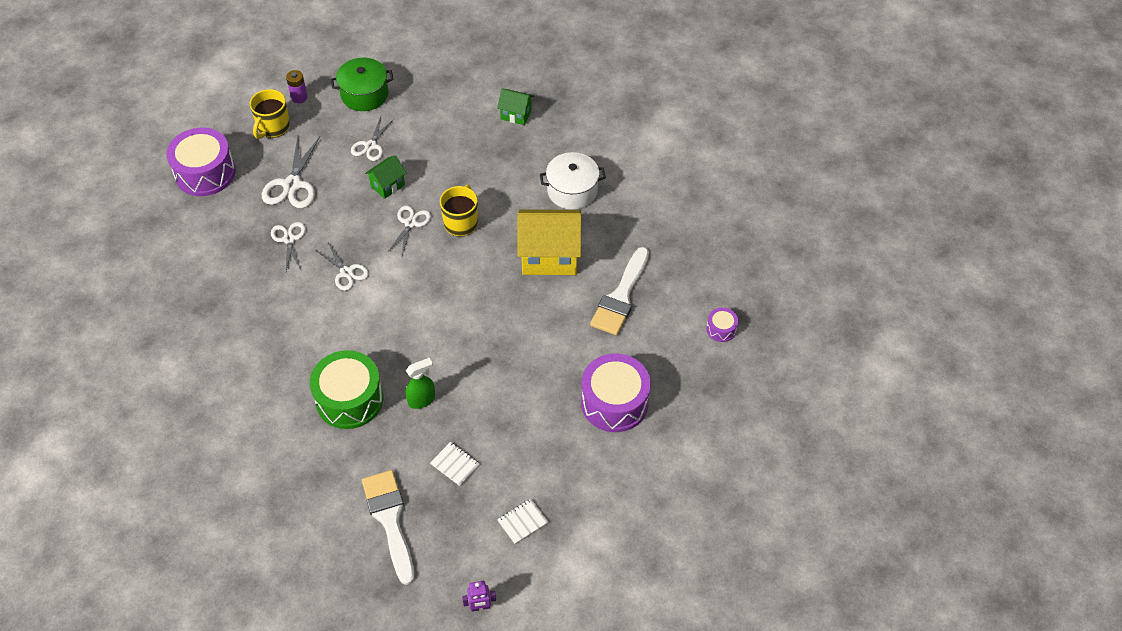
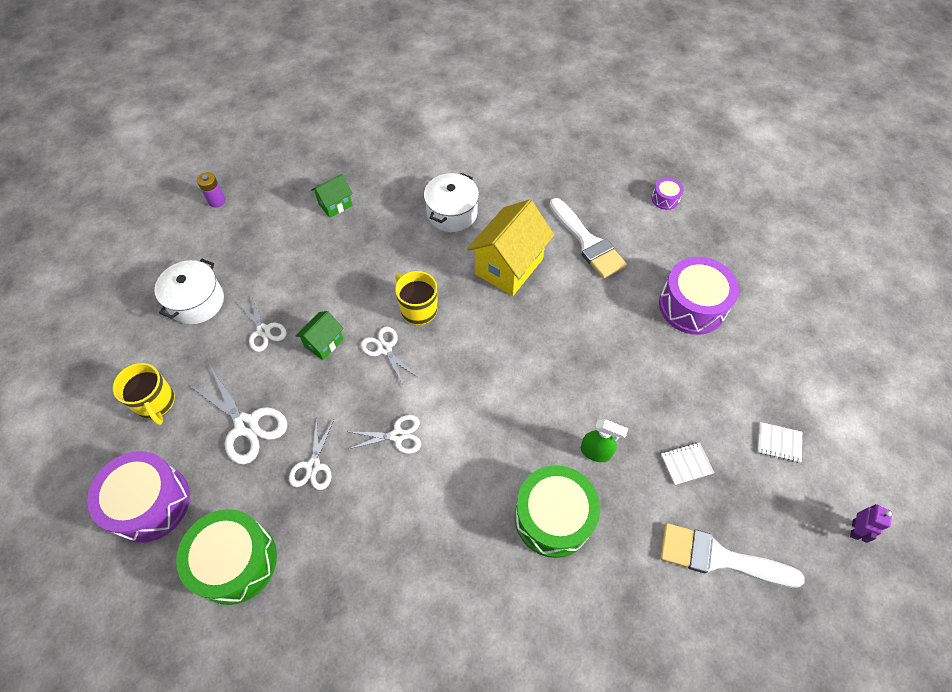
camera: 55 degrees left, 5 degrees up
white scissors [271,222,306,271] -> white scissors turned 105 degrees counterclockwise [289,417,334,490]
purple battery [286,70,308,103] -> purple battery moved to [197,172,226,208]
green pot [331,58,393,111] -> white pot [154,259,224,324]
green house [365,155,406,199] -> green house turned 45 degrees clockwise [296,311,344,360]
green spray bottle [406,358,435,409] -> green spray bottle turned 105 degrees clockwise [581,419,628,462]
white notebook [497,498,548,544] -> white notebook turned 75 degrees counterclockwise [757,422,802,463]
none -> green drum [176,509,277,605]

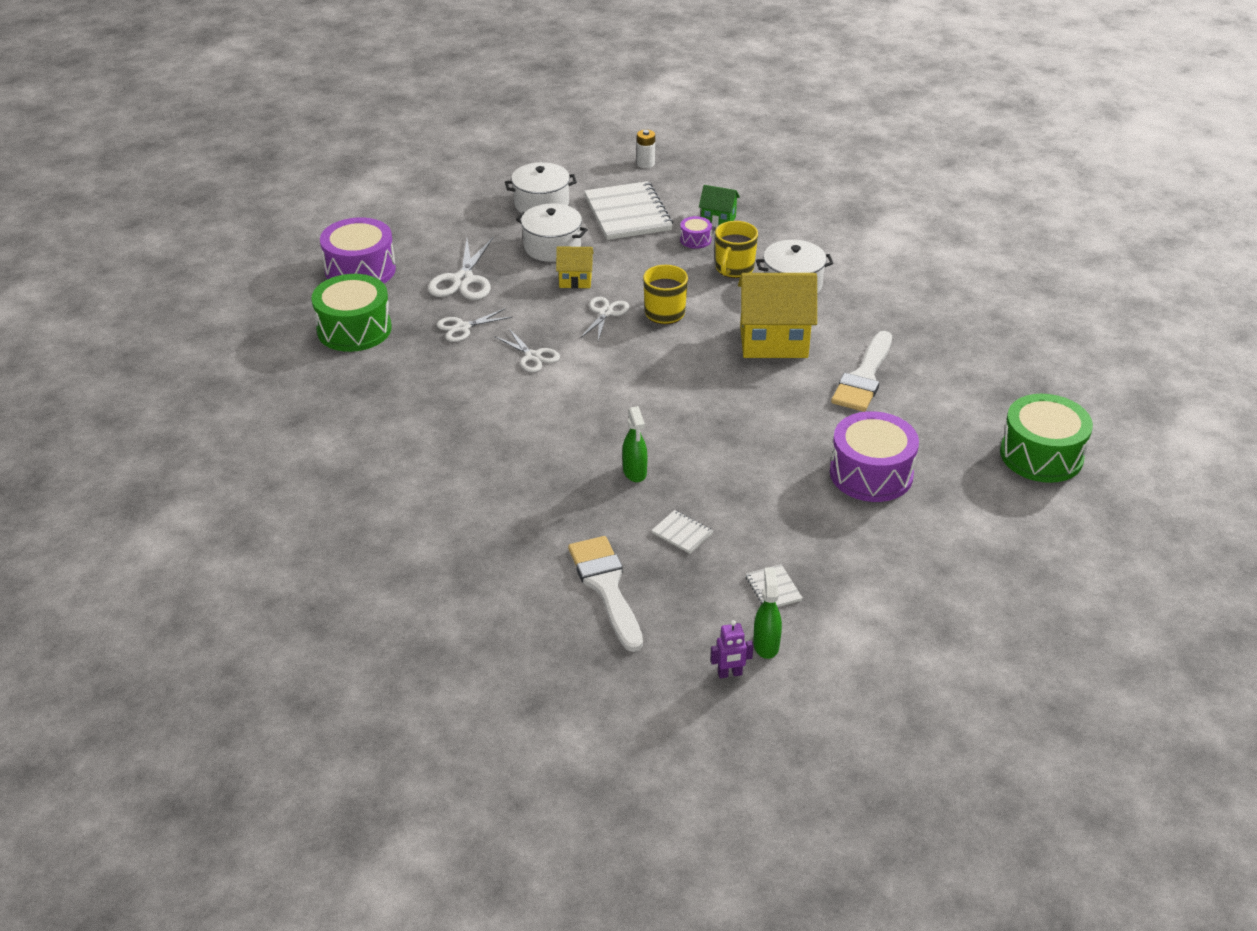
camera: 55 degrees right, 20 degrees down
yellow mug [112,363,175,425] -> yellow mug moved to [715,221,758,278]
purple battery [197,172,226,208] -> white battery [637,130,655,168]
white scissors [237,296,287,352] -> white pot [516,204,588,262]
green house [296,311,344,360] -> yellow house [556,246,593,288]
green drum [514,465,600,558] -> green drum moved to [1000,394,1093,483]
purple drum [652,178,684,210] -> purple drum moved to [680,216,712,249]
none -> white notebook [584,181,673,240]
none -> green spray bottle [753,568,782,659]

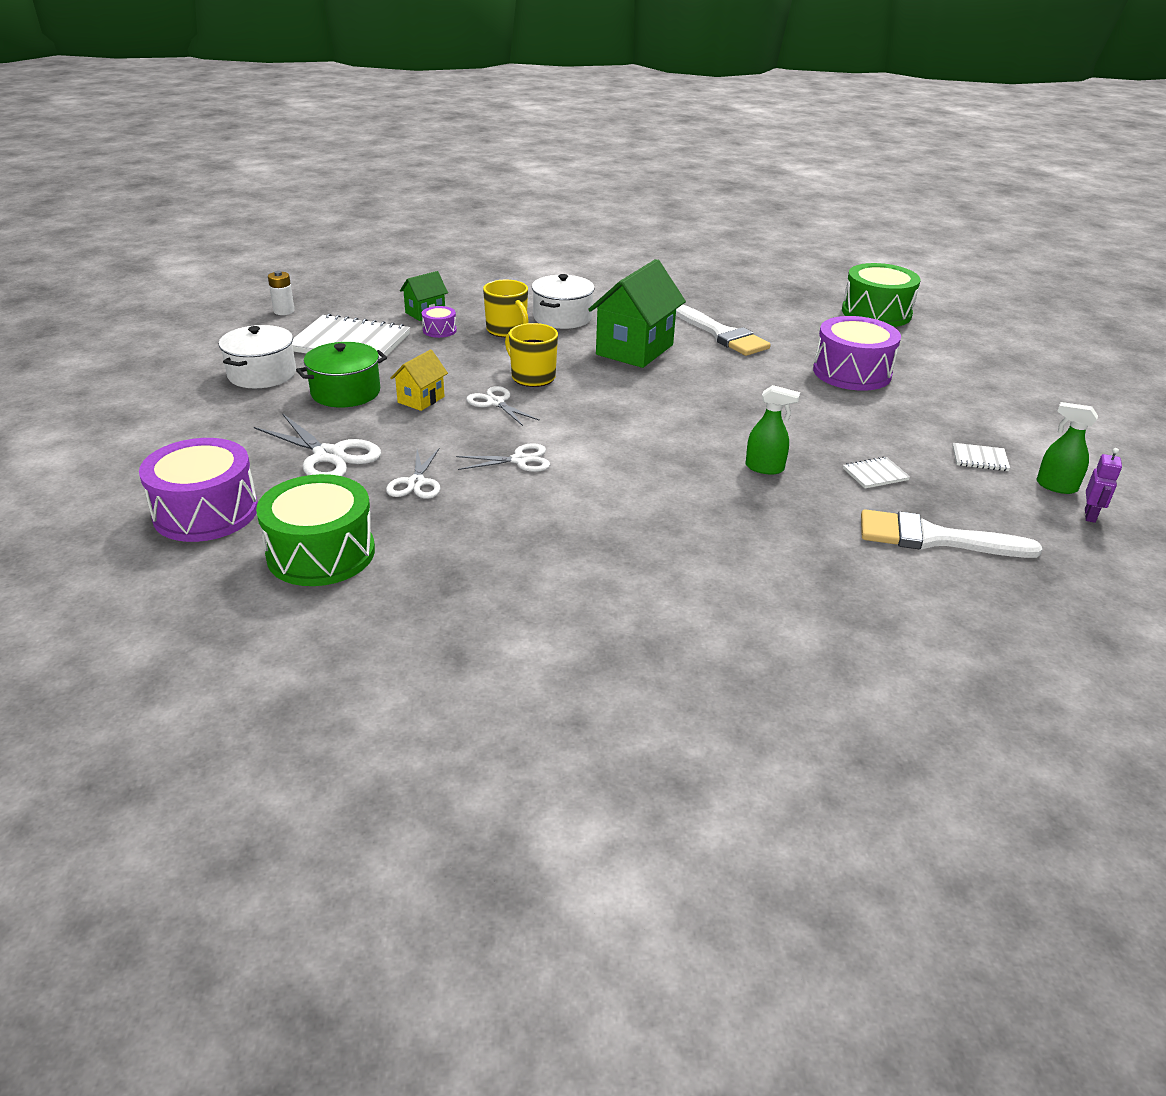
camera: 60 degrees left, 5 degrees down
white pot [516,204,588,262] -> green pot [296,342,387,407]
yellow house [738,273,817,358] -> green house [588,259,686,368]

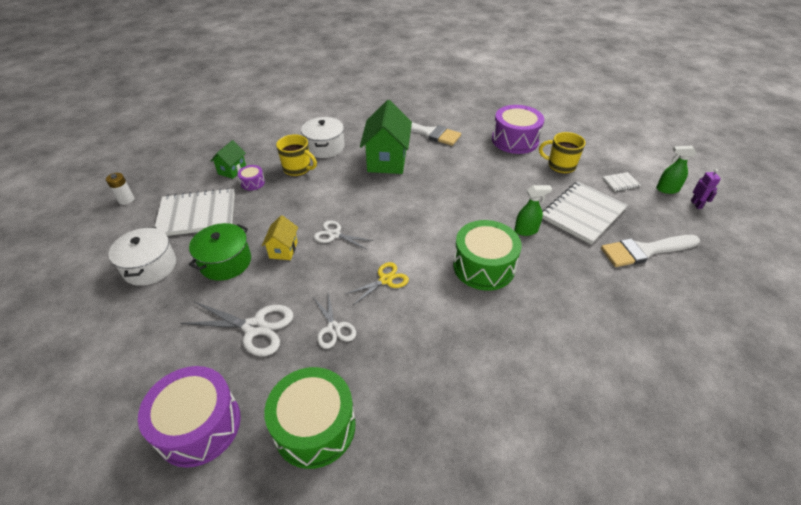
camera: 25 degrees left, 10 degrees up
white scissors [456,443,550,472] -> yellow scissors [345,262,409,304]
yellow mug [505,323,558,387] -> yellow mug moved to [539,132,586,174]
green drum [842,263,921,327] -> green drum moved to [453,220,522,291]
white notebook [843,457,910,488] -> white notebook [542,181,628,245], size x2.30

